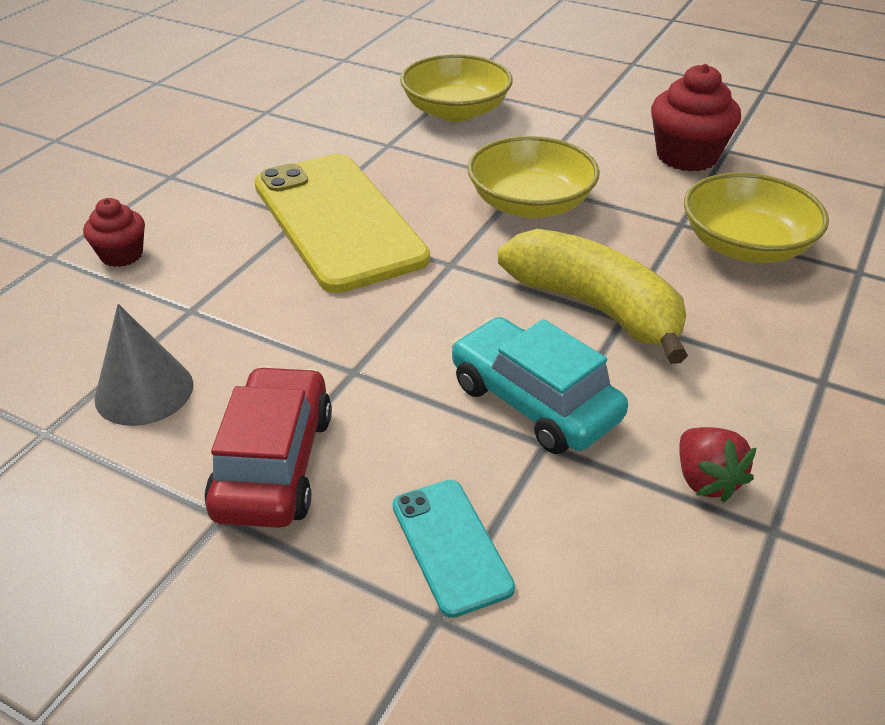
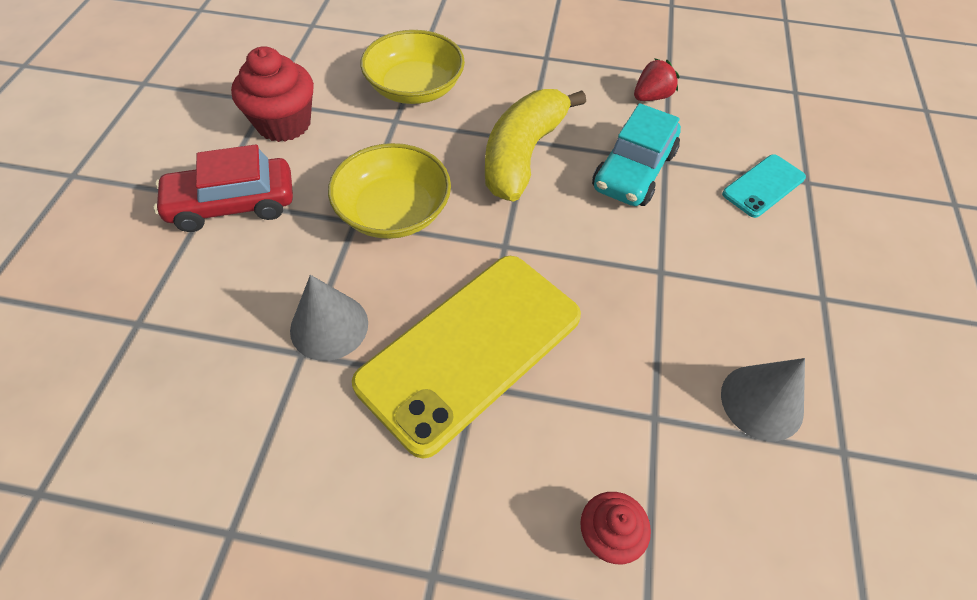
camera: 110 degrees left, 15 degrees up
red car [204,366,332,528] -> red car moved to [154,144,293,232]
yellow bowl [400,54,513,122] -> none
none -> grey cone [290,275,368,361]

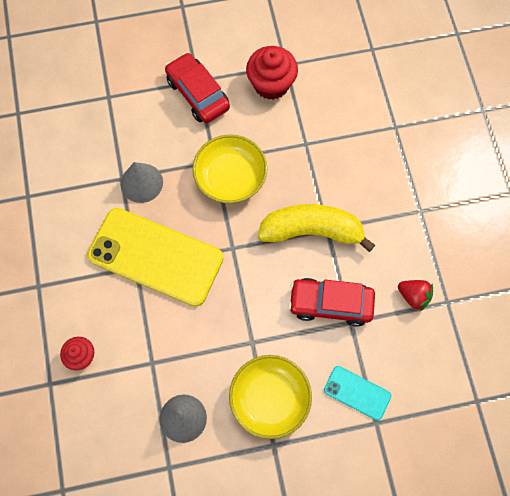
camera: 70 degrees right, 15 degrees up
yellow bowl [360,30,465,104] -> yellow bowl moved to [229,355,312,439]
turquoise car [592,103,681,206] -> red car [288,278,375,327]

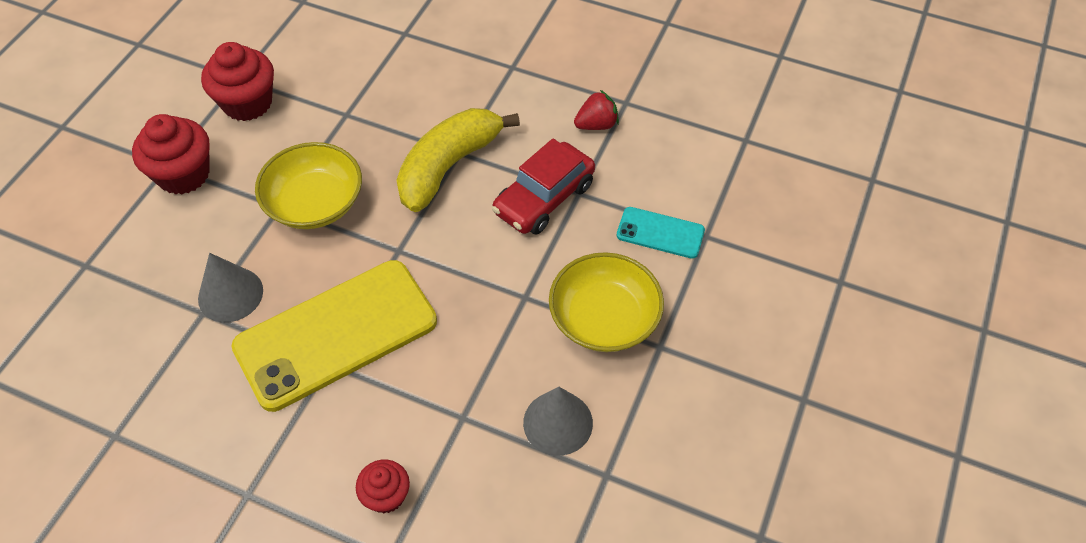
camera: 55 degrees left, 15 degrees down
red car [165,52,230,123] -> red cupcake [132,114,210,195]
turquoise phone [324,366,391,420] -> turquoise phone turned 45 degrees clockwise [617,207,705,259]

